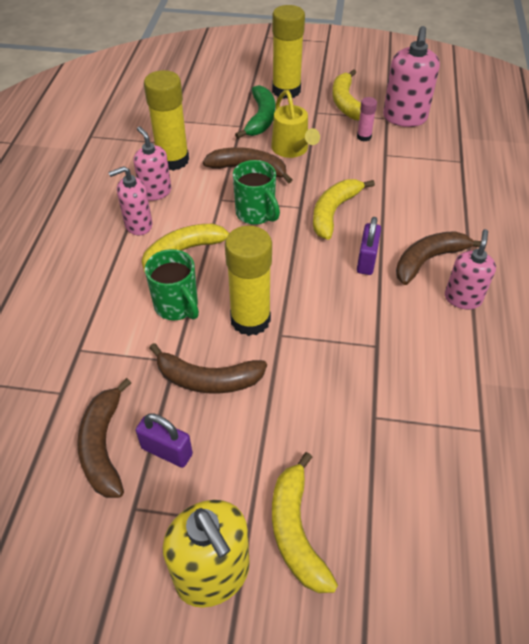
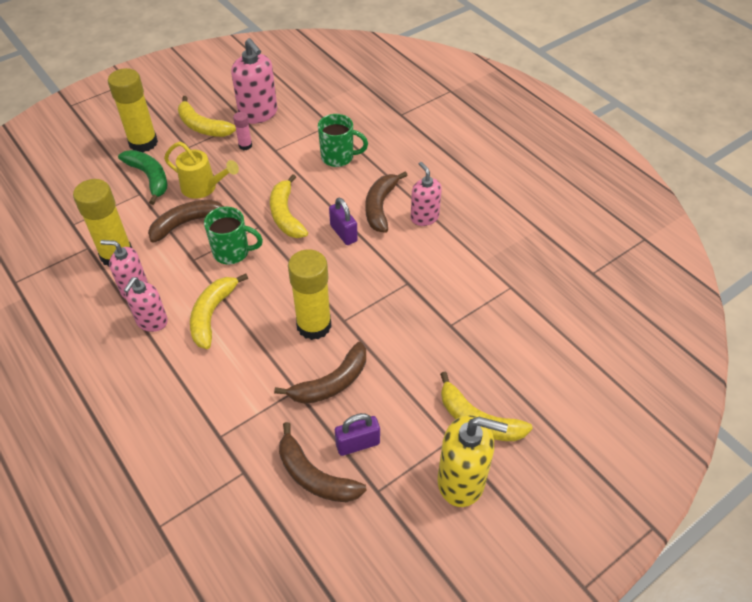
camera: 45 degrees left, 0 degrees up
green mug [145,249,199,320] -> green mug moved to [318,114,368,167]

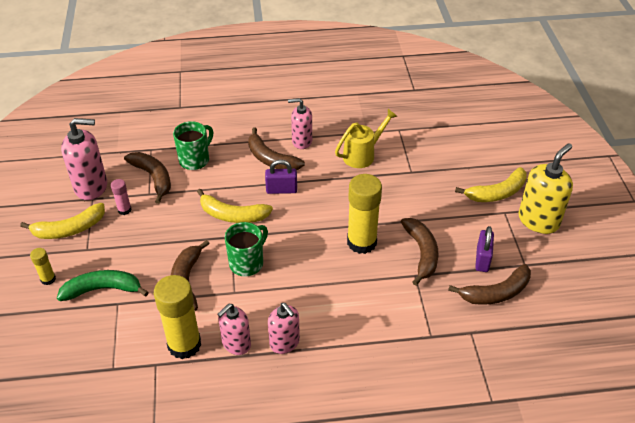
camera: 60 degrees left, 5 degrees down
yellow glue stick [108,68,158,152] -> yellow glue stick [30,248,56,285], size x0.47
yellow watering can [164,142,239,199] -> yellow watering can moved to [335,109,397,168]
yellow banana [190,274,248,349] -> none
none -> brown banana [124,152,171,204]

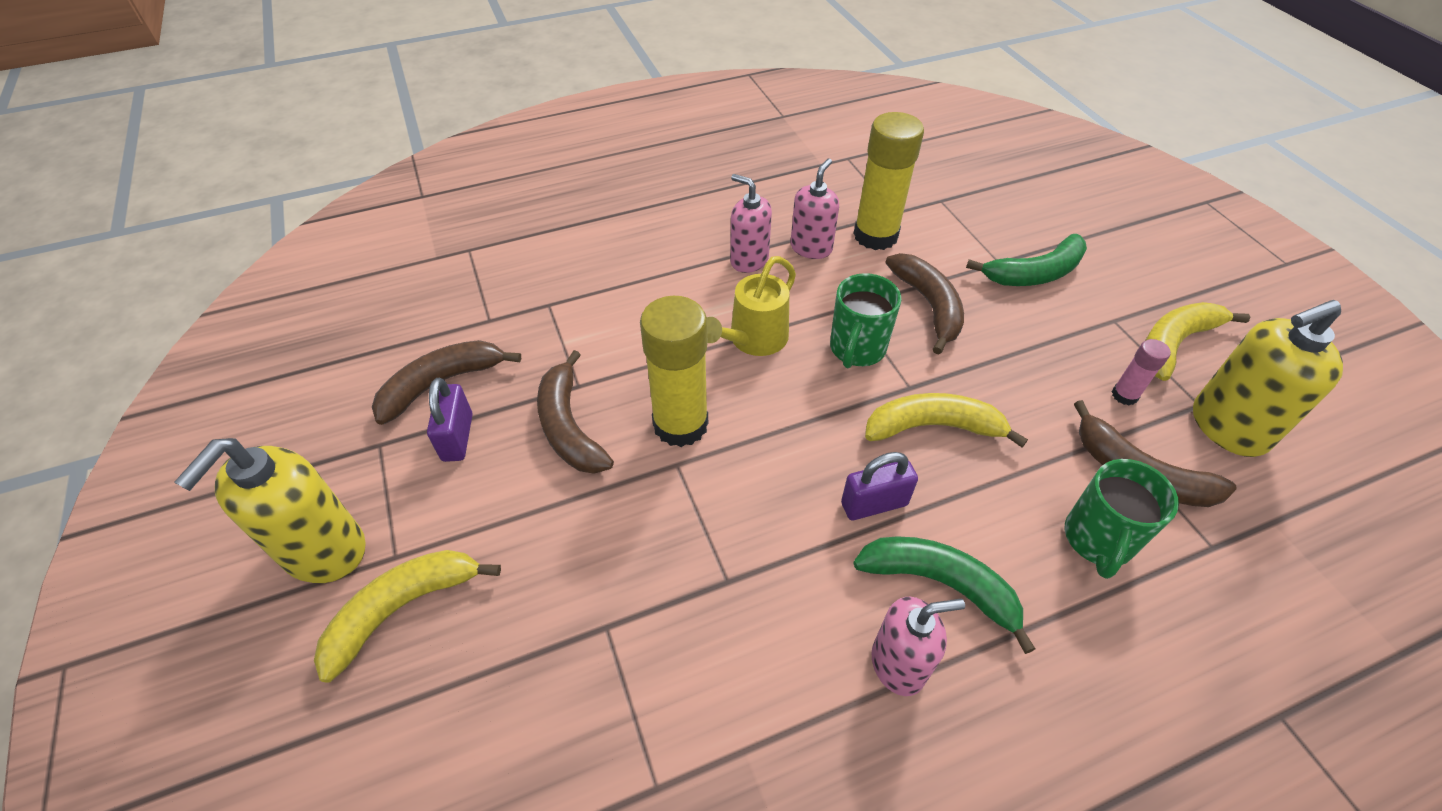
camera: 165 degrees right, 5 degrees up
yellow glue stick [30,248,56,285] -> none
pink soap dispenser [61,118,107,200] -> yellow soap dispenser [1193,300,1343,457]
brown banana [248,127,305,170] -> green banana [853,536,1036,654]
yellow watering can [335,109,397,168] -> yellow watering can moved to [707,256,796,356]

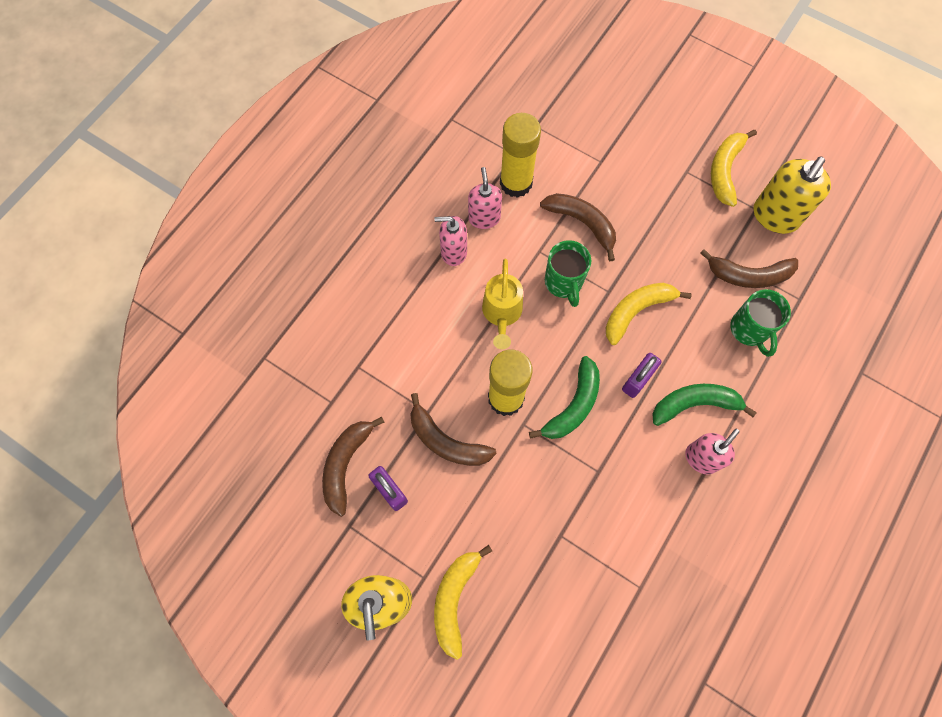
camera: 35 degrees left, 20 degrees up
green banana [966,234,1087,286] -> green banana moved to [529,356,600,439]
pink glue stick [1112,339,1171,405] -> none

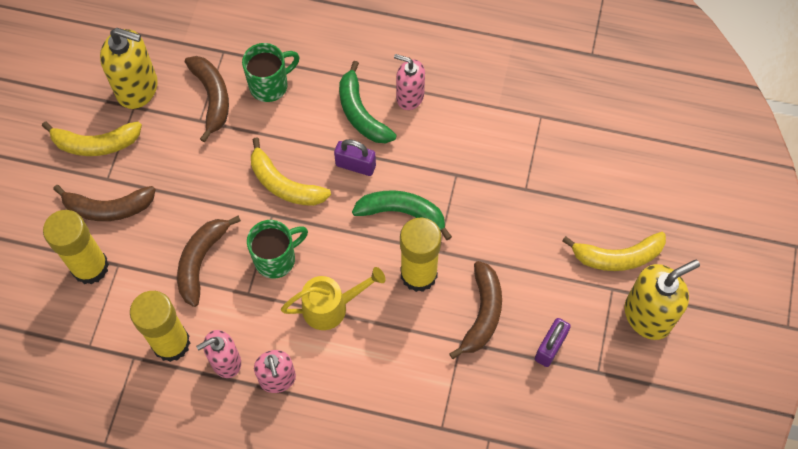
camera: 110 degrees left, 5 degrees down
brown banana [322,417,385,517] -> brown banana moved to [53,185,156,221]
none -> yellow glue stick [43,210,109,285]

